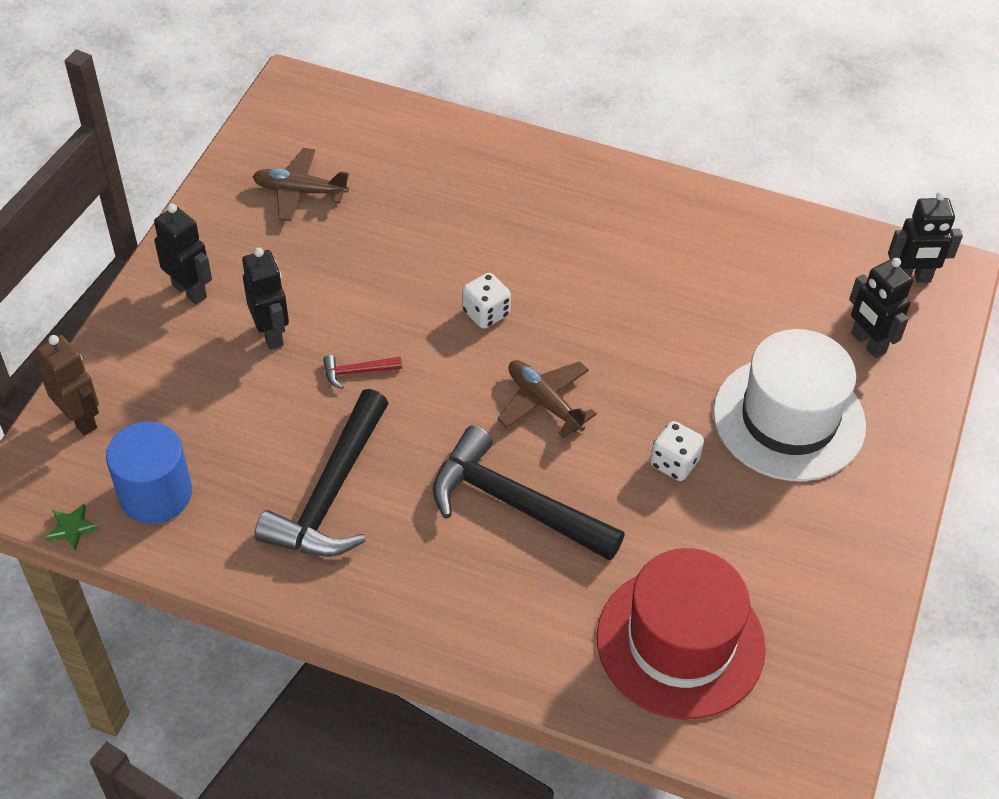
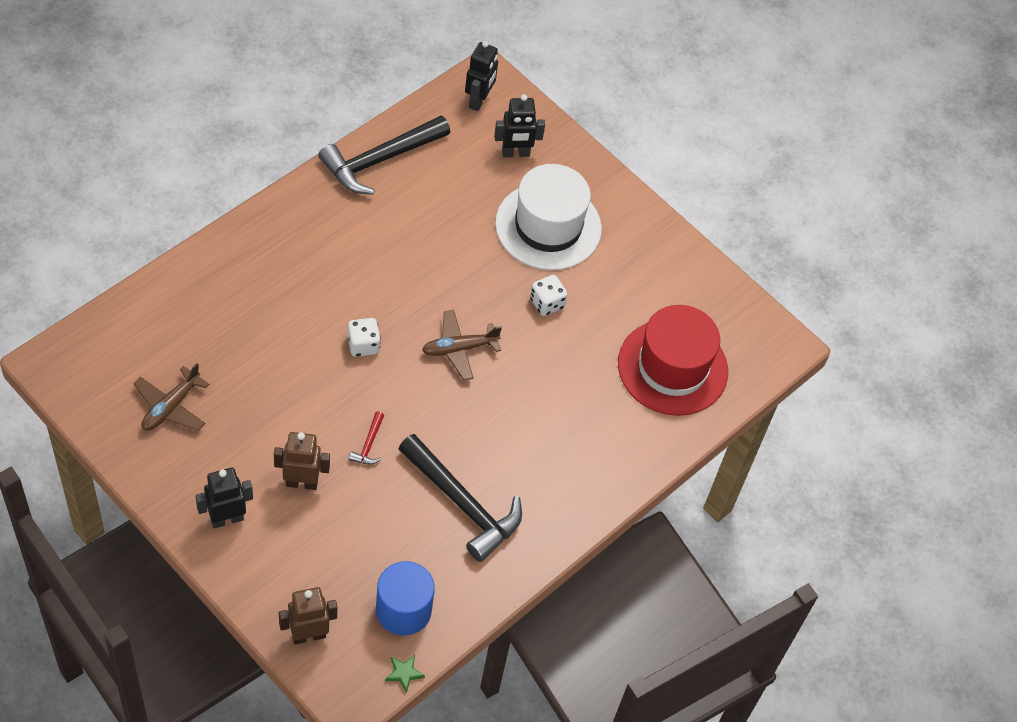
camera: 70 degrees left, 5 degrees up
black robot [242,247,289,350] -> brown robot [274,432,330,490]
black hammer [433,426,625,561] -> black hammer moved to [318,116,450,195]

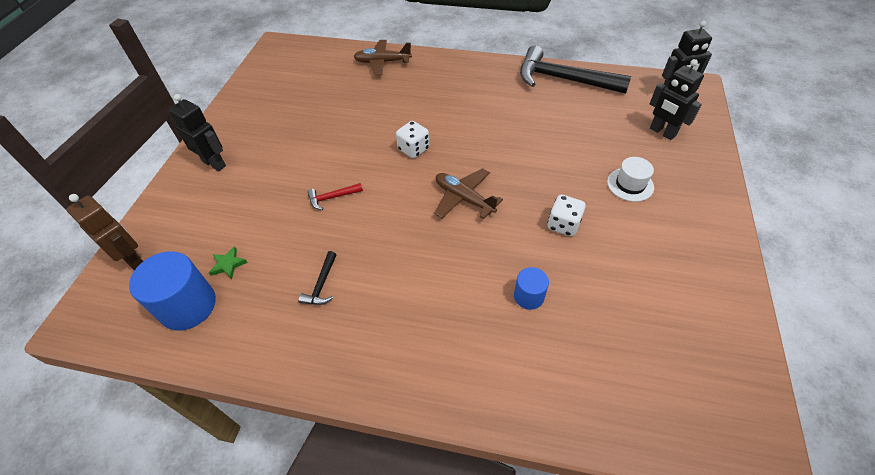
camera: 65 degrees right, 5 degrees down
brown plane [134,363,209,431] -> brown plane moved to [353,40,412,75]
brown robot [274,432,330,490] -> none
green star [385,655,425,693] -> green star moved to [209,246,248,279]
black hammer [398,434,522,562] -> black hammer [299,251,337,305], size x0.41
white hat [495,164,602,270] -> white hat [607,157,654,202], size x0.44
red hat [618,305,728,416] -> none
none -> blue cylinder [514,267,549,310]

